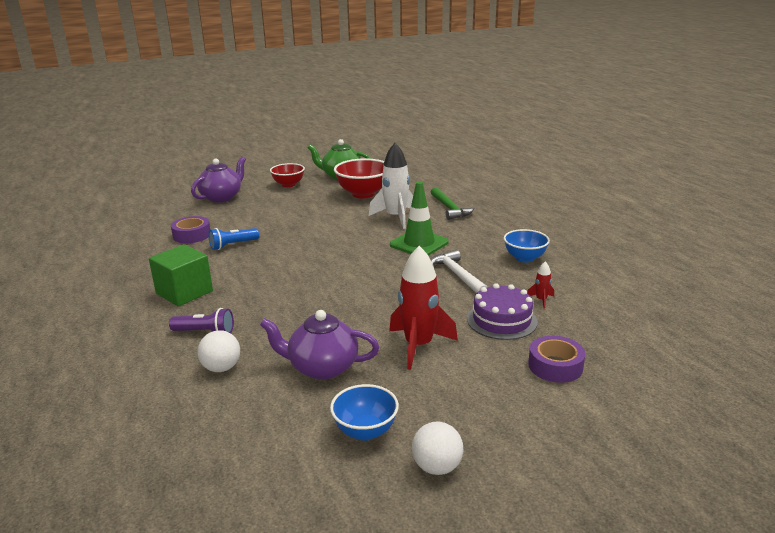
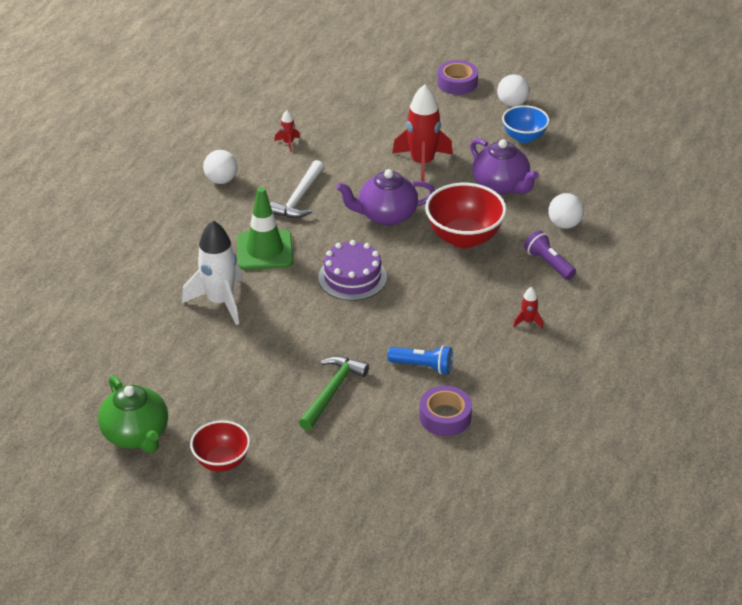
camera: 135 degrees left, 15 degrees up
green cube [149,244,213,307] -> red rocket [513,287,543,328]
purple teapot [191,157,246,202] -> purple teapot moved to [336,169,435,226]
red bowl [334,158,384,198] -> red bowl moved to [425,183,507,248]
green hammer [431,187,474,220] -> green hammer moved to [299,356,369,430]
purple cake [467,284,538,340] -> purple cake moved to [318,240,387,301]
blue bowl [504,229,550,263] -> white ball [203,150,238,184]
purple tape [528,336,585,383] -> purple tape moved to [437,60,478,95]

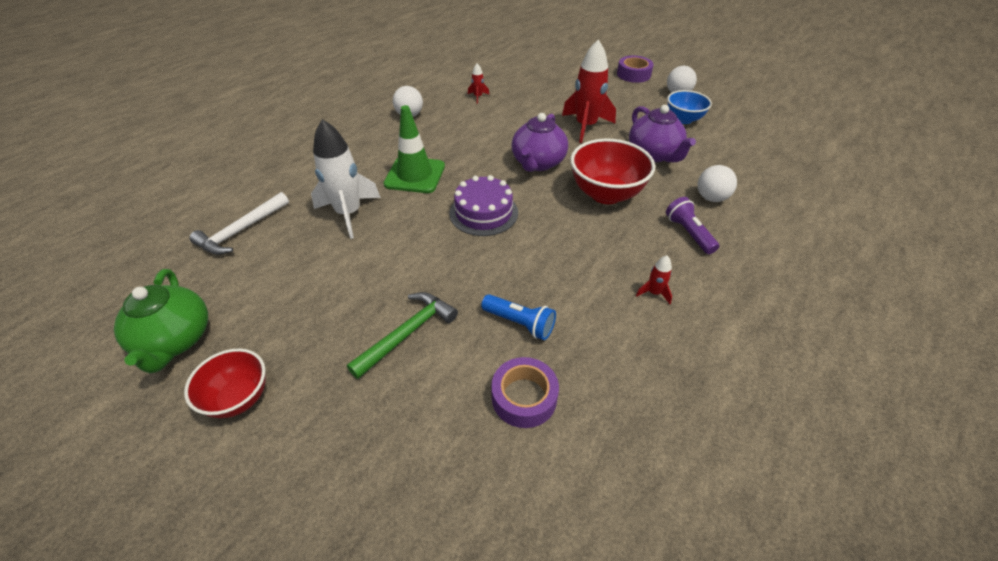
camera: 15 degrees right, 5 degrees up
white hammer [270,160,324,218] -> white hammer moved to [189,192,289,255]
purple teapot [336,169,435,226] -> purple teapot turned 75 degrees counterclockwise [512,113,568,172]

